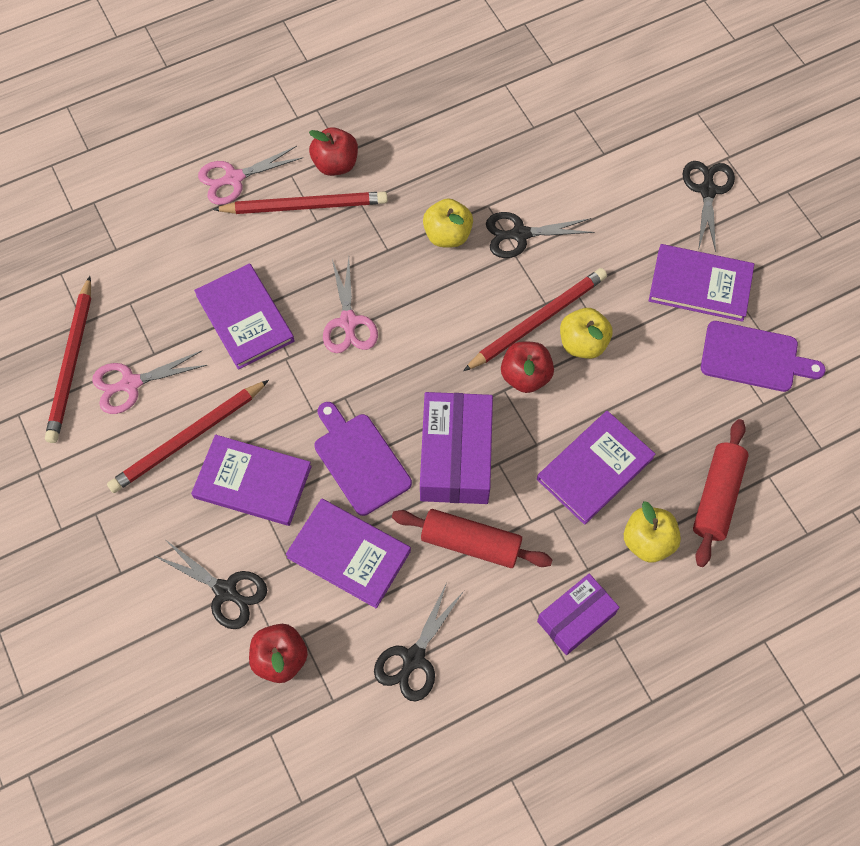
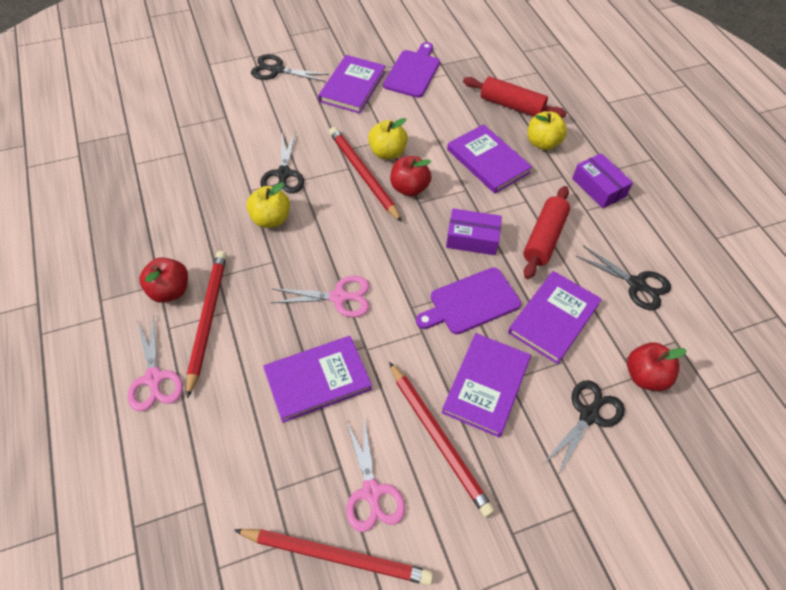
camera: 85 degrees left, 10 degrees down
purple box [420,392,493,504] -> purple box [446,208,502,255], size x0.63

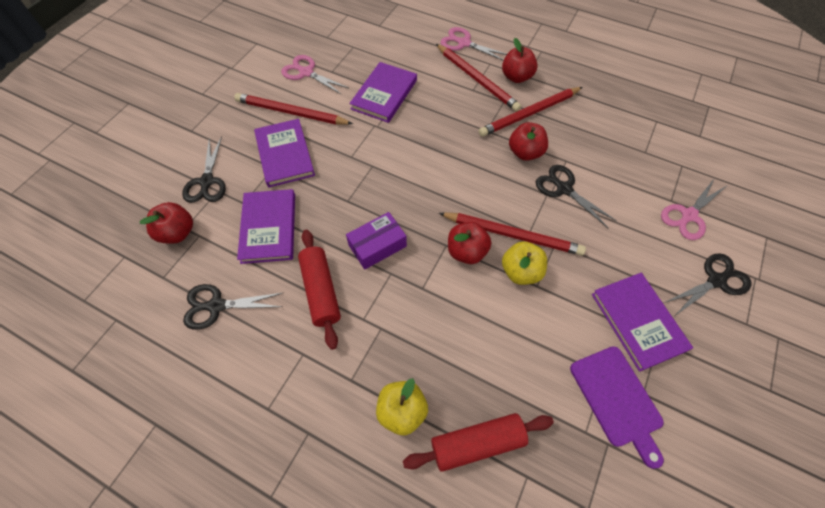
camera: 140 degrees right, 5 degrees up
red pencil [234,529,433,585] -> red pencil moved to [479,87,583,137]
yellow apple [246,182,290,228] -> red apple [509,122,548,161]
pink scissors [271,276,370,317] -> pink scissors moved to [661,178,726,240]
purple cutting board [416,267,521,334] -> none
purple book [447,124,532,194] -> none
purple box [572,153,633,208] -> none

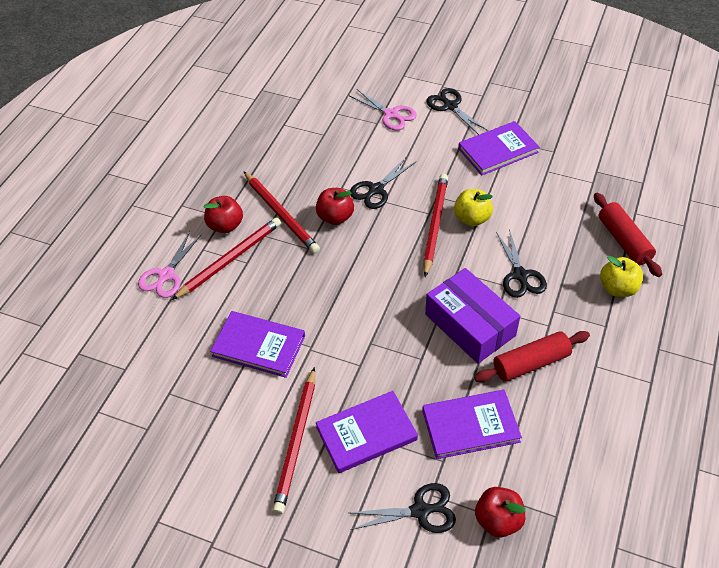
camera: 95 degrees left, 10 degrees down
black scissors [183,284,282,330] -> black scissors moved to [496,229,547,298]
pink scissors [281,55,349,95] -> none
purple box [346,212,407,270] -> purple box [425,268,520,364], size x1.59
red apple [448,222,491,264] -> none
purple cutting board [570,346,664,469] -> none

